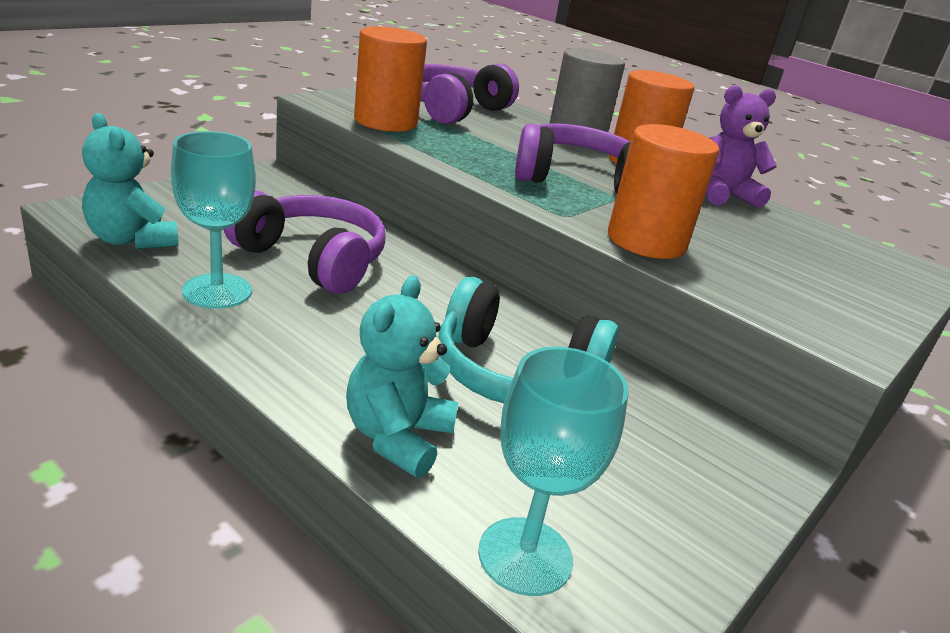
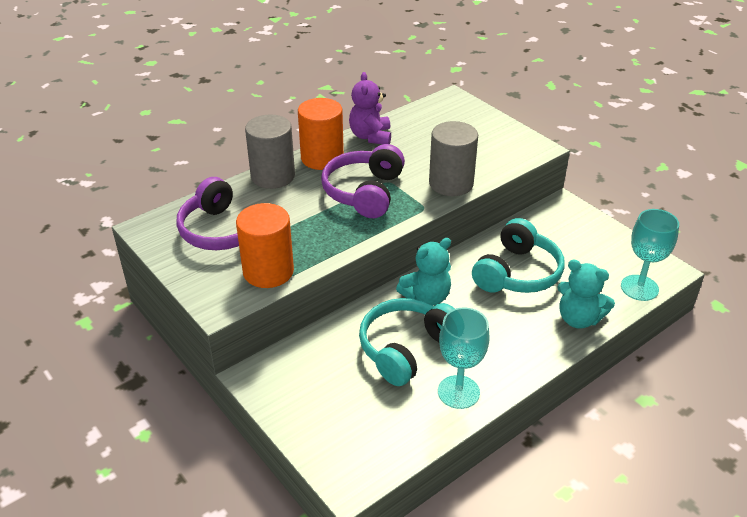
camera: 75 degrees left, 10 degrees up
turquoise teddy bear [82,113,178,249] -> turquoise teddy bear moved to [396,238,451,306]
purple headphones [224,190,385,294] -> turquoise headphones [359,298,455,386]
orange cylinder [608,124,720,259] -> grey cylinder [429,121,478,196]

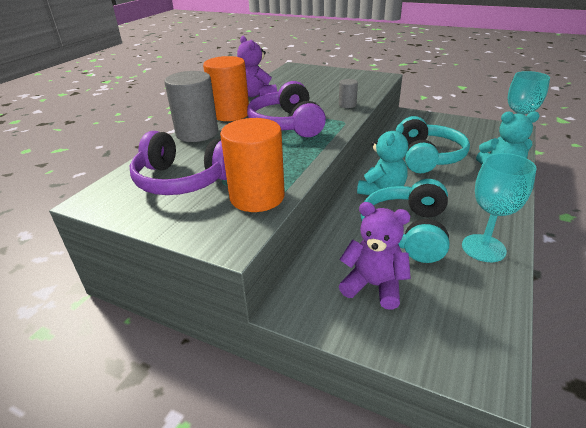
camera: 25 degrees left, 5 degrees down
grey cylinder [429,121,478,196] -> grey cylinder [339,79,358,108], size x0.47
none -> purple teddy bear [339,202,411,310]

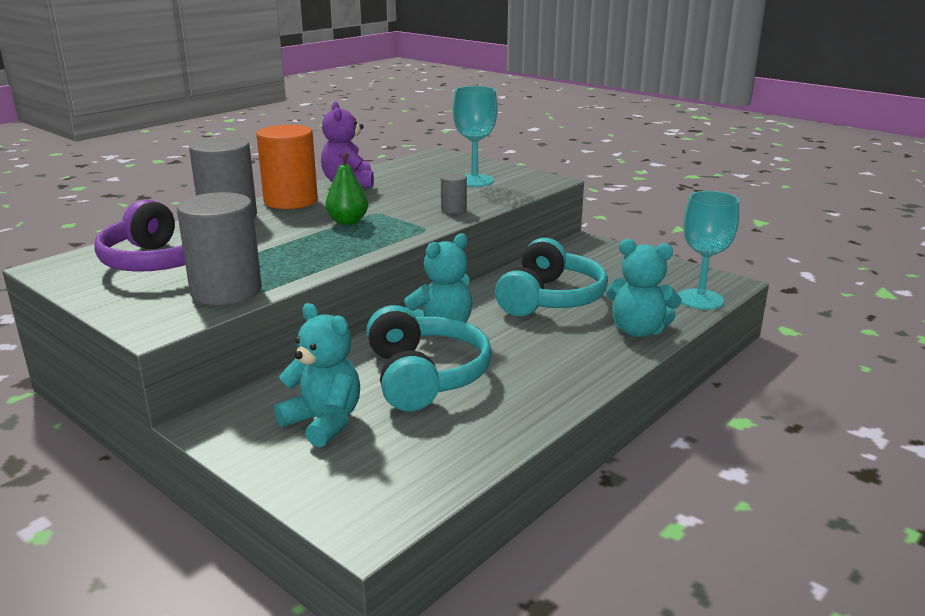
camera: 15 degrees right, 10 degrees down
orange cylinder [220,118,285,212] -> grey cylinder [177,192,262,305]
purple headphones [247,81,326,137] -> green pear [325,153,368,225]
purple teddy bear [339,202,411,310] -> turquoise teddy bear [274,303,360,447]
turquoise headphones [361,179,449,263] -> turquoise headphones turned 135 degrees clockwise [367,305,492,411]
turquoise goblet [462,153,537,262] -> turquoise goblet moved to [453,86,498,187]

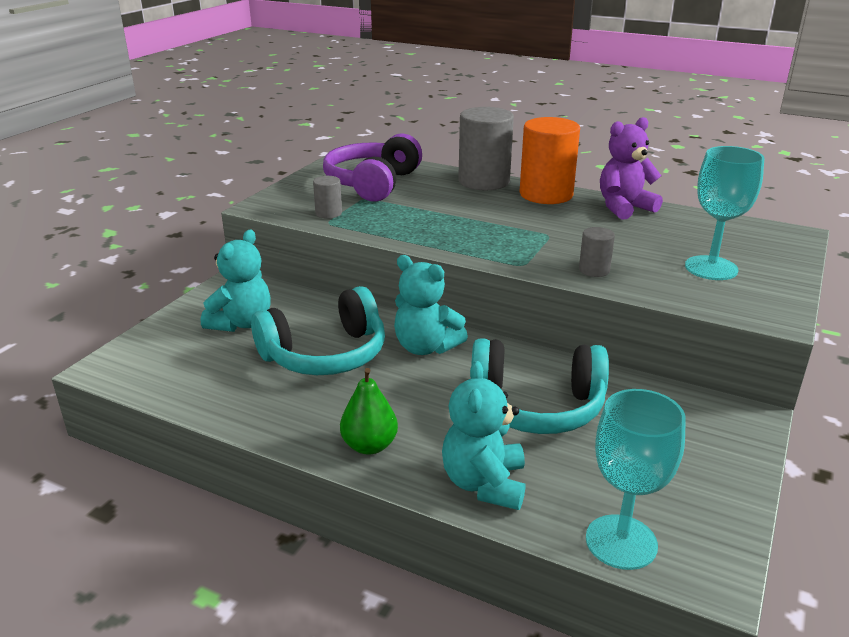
camera: 75 degrees right, 5 degrees up
grey cylinder [177,192,262,305] -> grey cylinder [313,176,342,219], size x0.47
green pear [325,153,368,225] -> green pear moved to [340,368,398,455]

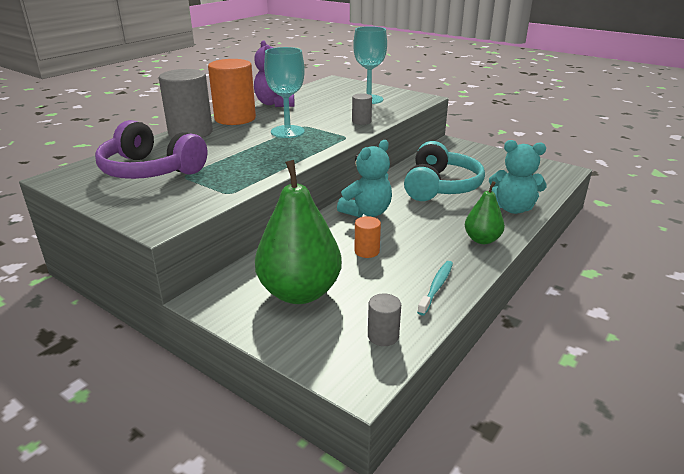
camera: 80 degrees left, 0 degrees up
turquoise teddy bear [201,229,271,332] -> green pear [255,160,342,304]
turquoise headphones [251,286,385,375] -> orange cylinder [354,216,381,258]
grey cylinder [313,176,342,219] -> grey cylinder moved to [368,293,401,346]
turquoise goblet [586,389,686,570] -> turquoise goblet moved to [264,47,305,138]
none -> turquoise toothbrush [417,261,453,315]

